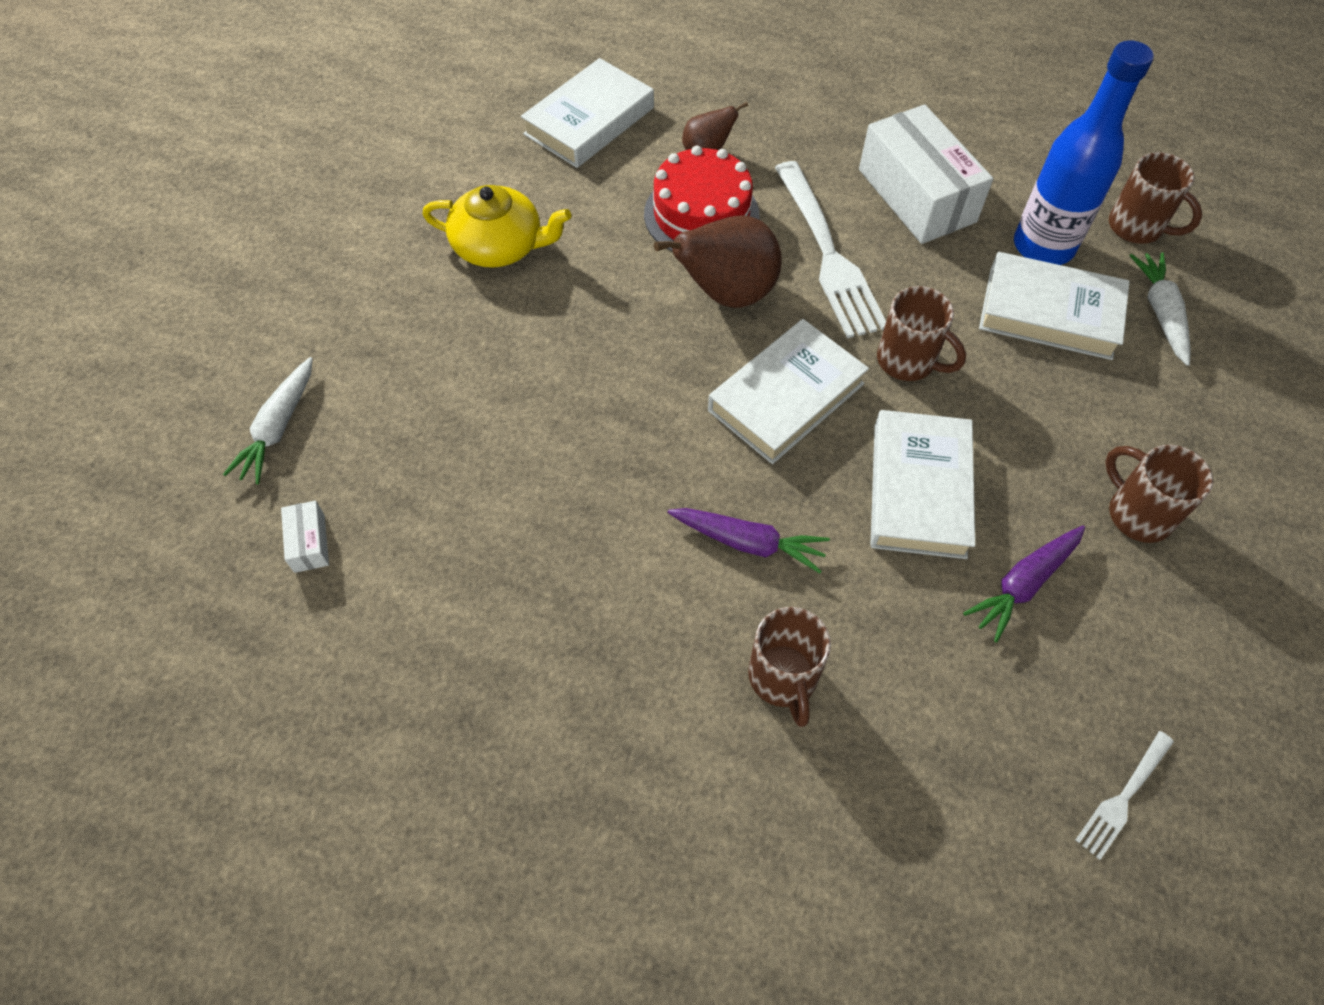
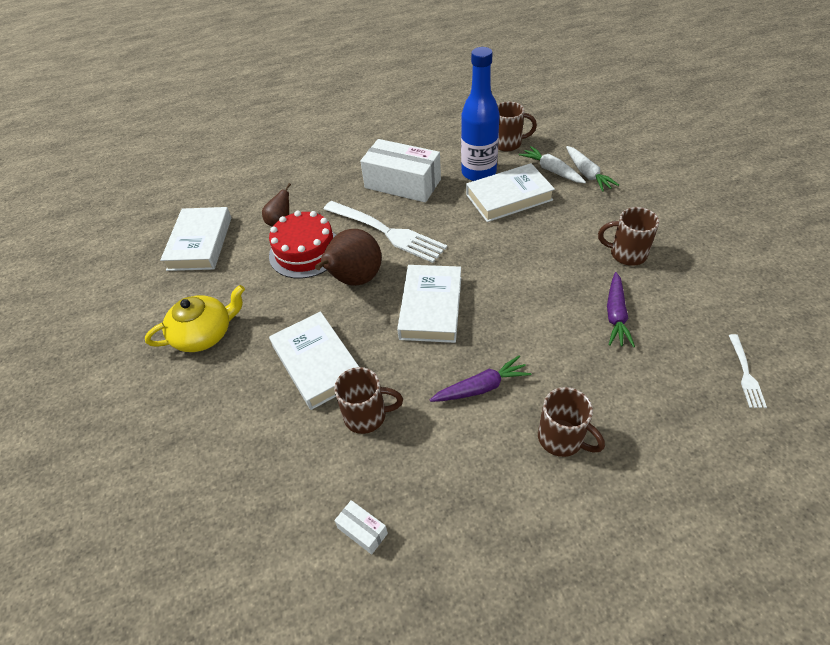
camera: 35 degrees left, 10 degrees down
white carrot [223,357,313,484] -> white carrot moved to [566,146,619,192]
white box [281,501,329,573] -> white box moved to [334,500,388,554]
white book [870,410,975,559] -> white book moved to [269,311,359,410]
brown mug [877,286,966,381] -> brown mug moved to [334,367,403,434]

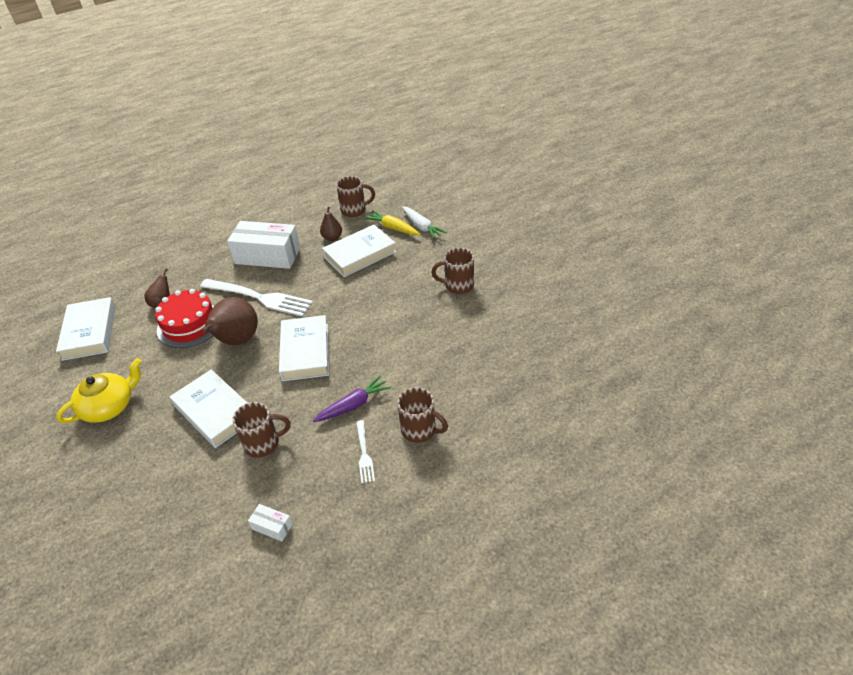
camera: 15 degrees left, 5 degrees down
blue bottle [461,47,500,181] -> brown pear [320,207,342,241]
white carrot [519,146,586,183] -> yellow carrot [364,210,421,235]
purple carrot [607,272,635,347] -> none
white fork [729,334,767,408] -> white fork moved to [356,420,375,483]

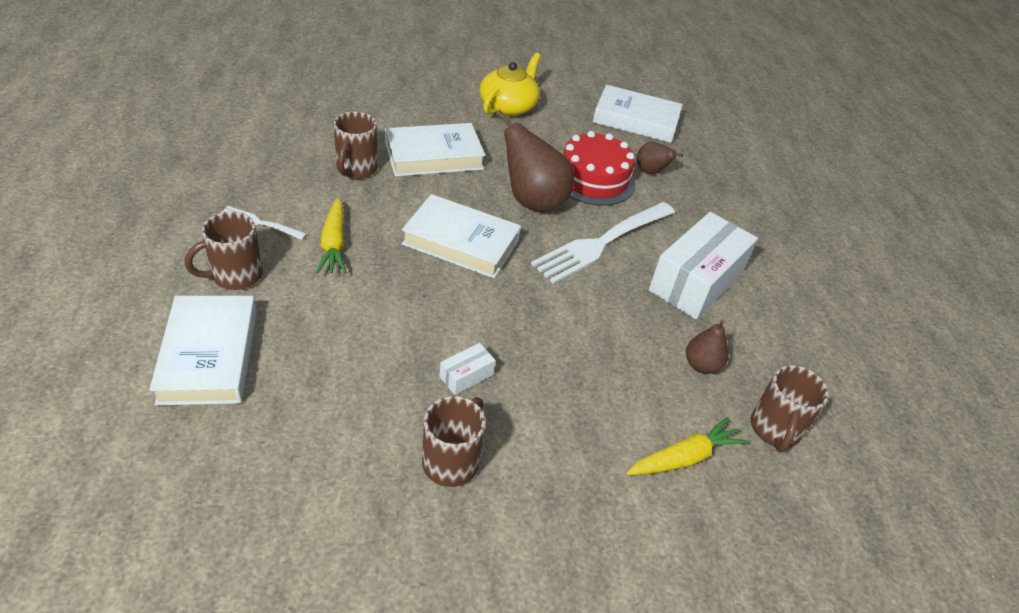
camera: 110 degrees right, 0 degrees up
yellow teapot [56,358,142,423] -> yellow teapot turned 135 degrees counterclockwise [480,53,541,116]
white box [248,504,293,541] -> white box moved to [439,343,496,395]
purple carrot [313,375,391,422] -> yellow carrot [316,198,346,273]
white book [322,225,396,277] -> white book moved to [149,296,257,405]
white carrot [402,206,447,240] -> none

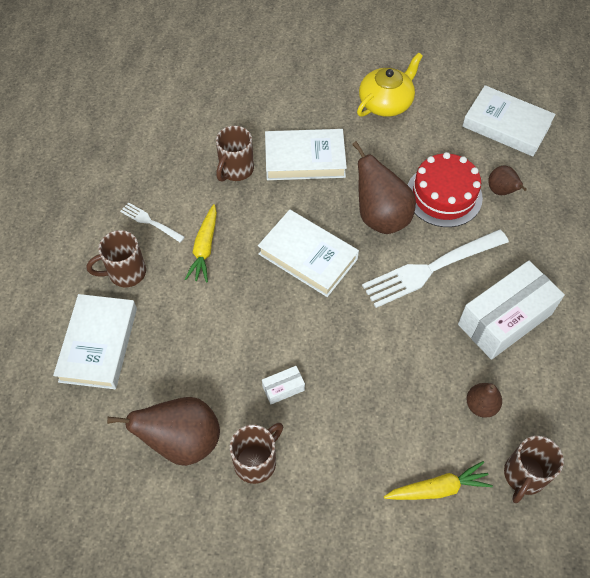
camera: 20 degrees right, 15 degrees up
none -> brown pear [107,397,220,466]

